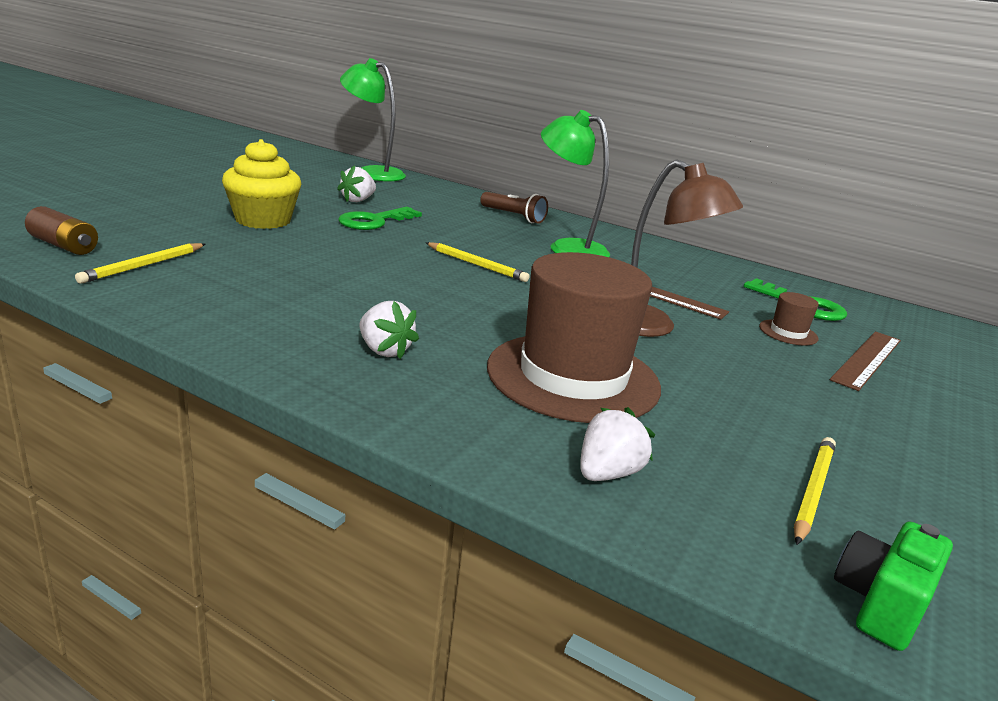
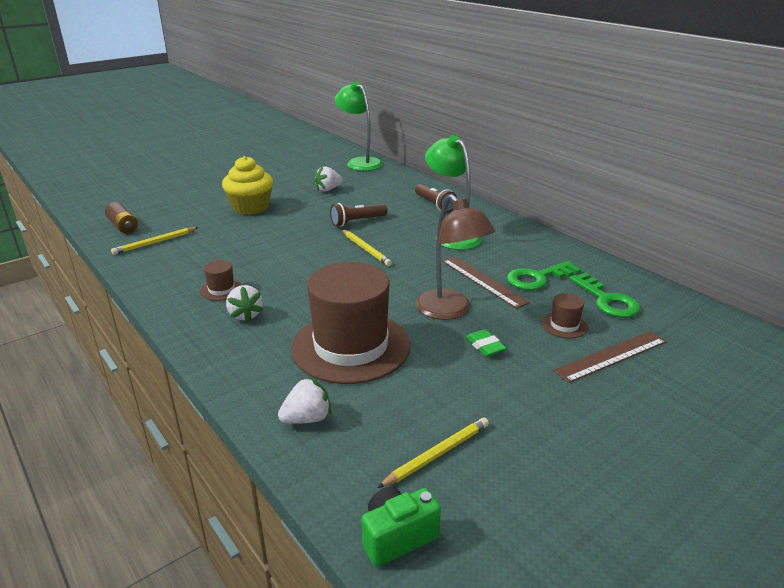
camera: 25 degrees right, 5 degrees up
green key [338,207,422,230] -> green key moved to [507,261,581,290]
none -> brown hat [200,260,242,301]
none -> brown flashlight [330,203,387,227]
none -> green eraser [466,329,506,356]

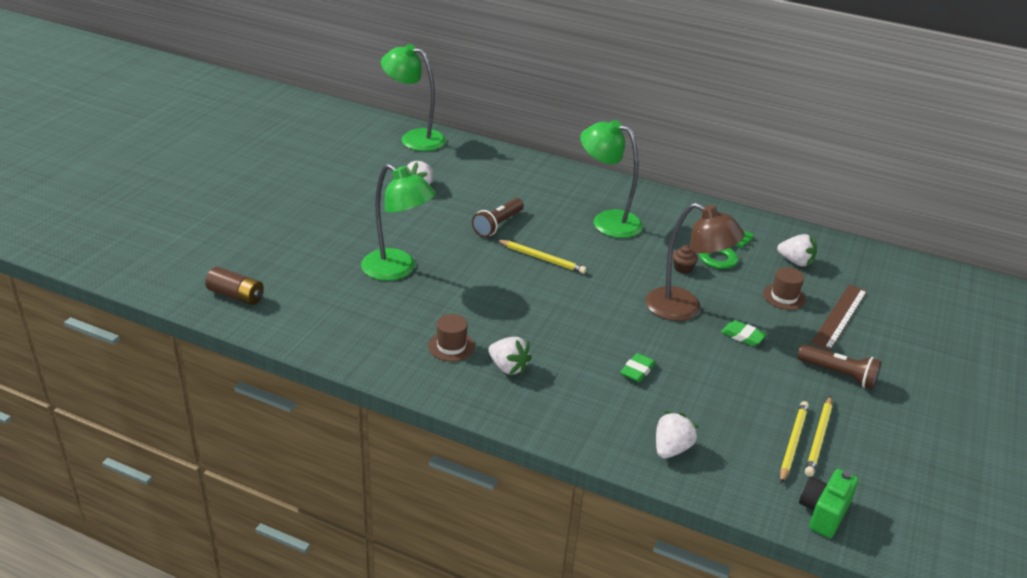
camera: 30 degrees left, 5 degrees up
yellow pencil [111,227,199,255] -> yellow pencil moved to [805,396,832,477]
yellow cupcake [222,156,273,215] -> none
brown hat [291,262,410,384] -> green eraser [620,353,656,382]
brown flashlight [415,184,457,212] -> brown flashlight moved to [797,344,881,389]
brown ruler [442,256,530,309] -> brown cupcake [672,245,698,274]
green key [569,273,640,318] -> white strawberry [777,234,817,266]
none -> green lamp [361,164,436,281]

